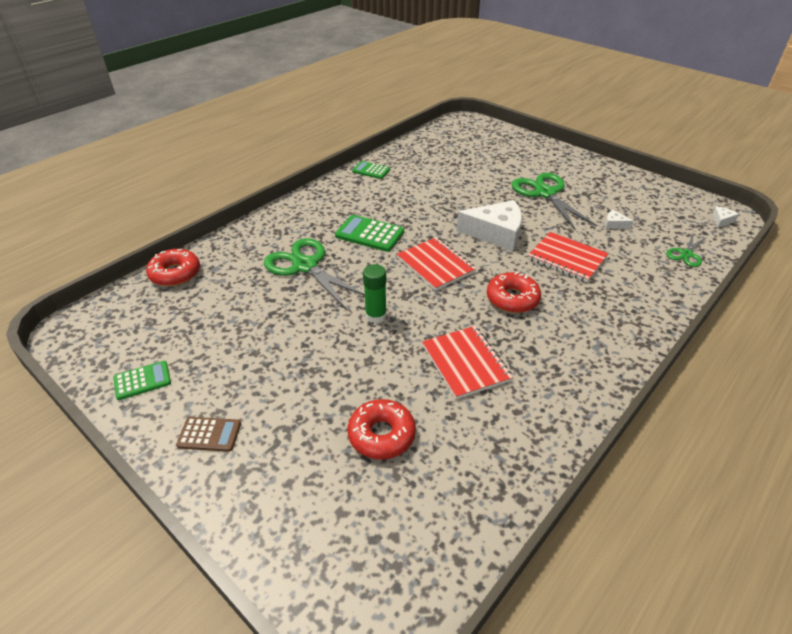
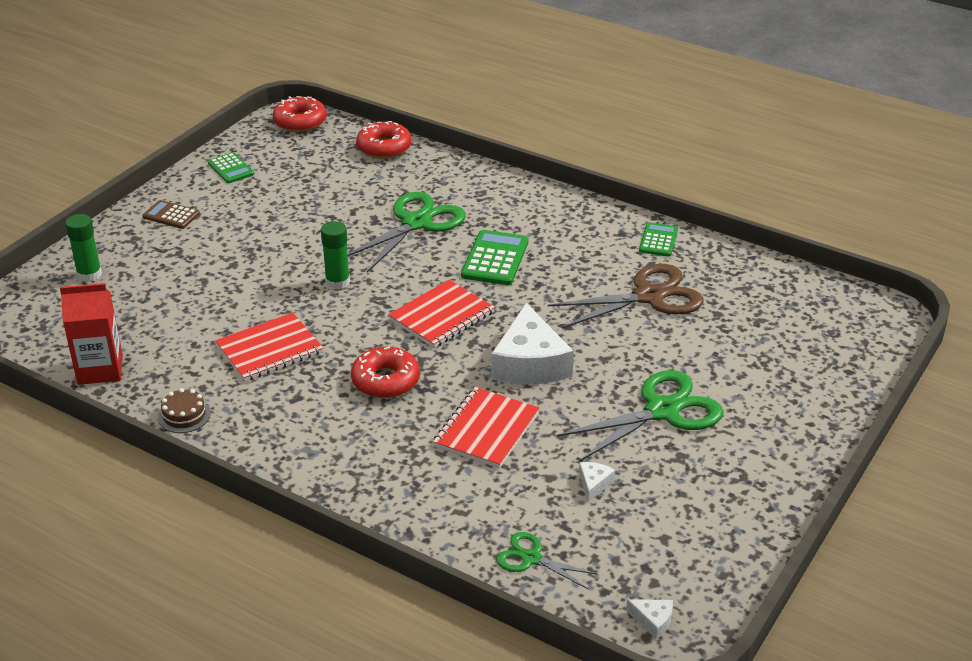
camera: 80 degrees right, 5 degrees down
brown calculator [176,417,241,452] -> brown calculator turned 120 degrees clockwise [142,200,200,229]
red donut [348,399,416,460] -> red donut moved to [273,96,327,132]
none -> red carton [60,283,123,385]
none -> green glue stick [65,214,102,282]
none -> brown cake [158,388,211,433]
none -> brown scissors [548,264,704,329]

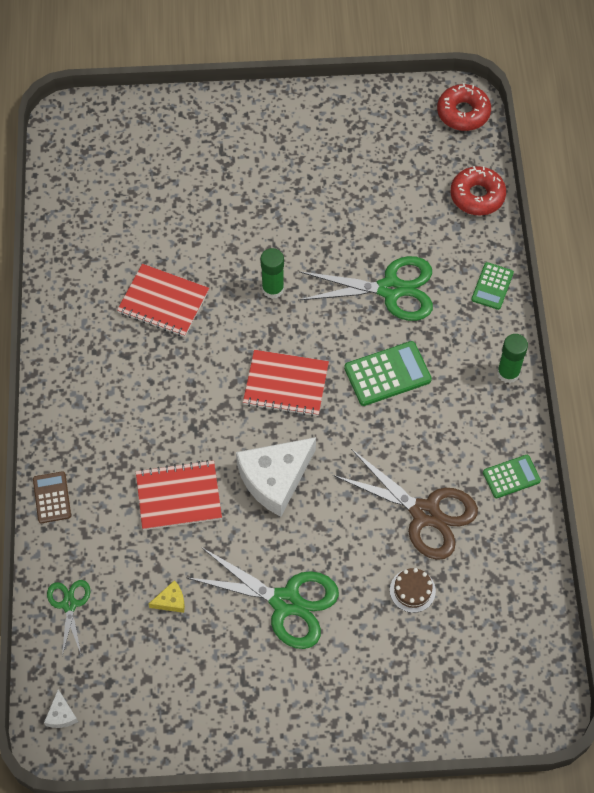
camera: 55 degrees right, 25 degrees up
red carton [60,283,123,385] -> none
green glue stick [65,214,102,282] -> green glue stick moved to [497,334,528,383]
brown calculator [142,200,200,229] -> brown calculator moved to [33,471,71,523]
brown cake [158,388,211,433] -> brown cake moved to [390,568,436,613]
green calculator [208,152,254,183] -> green calculator moved to [471,262,514,310]
red donut [351,347,420,398] -> none
white cheese [579,462,615,502] -> yellow cheese [149,580,185,613]

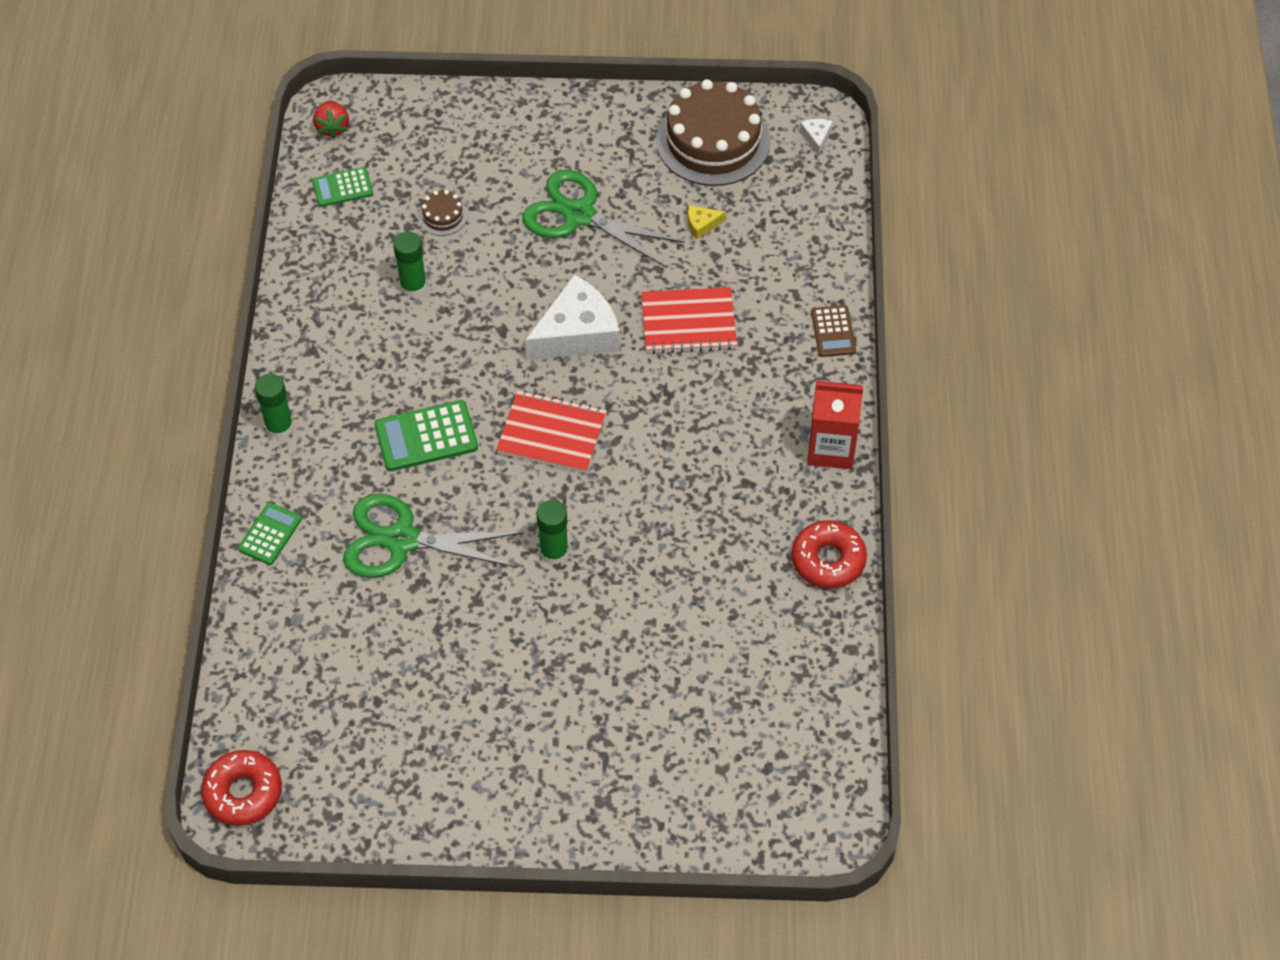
camera: 175 degrees left, 5 degrees down
green scissors [47,580,90,656] -> none
red notebook [117,264,209,337] -> none
brown scissors [333,449,478,560] -> green glue stick [393,232,427,297]
red donut [450,166,506,216] -> red donut moved to [791,520,867,589]
green calculator [483,455,541,498] -> green calculator moved to [312,167,373,207]
none -> red strawberry [313,101,349,139]
none -> brown cake [656,79,770,186]
none -> red carton [807,381,863,469]

